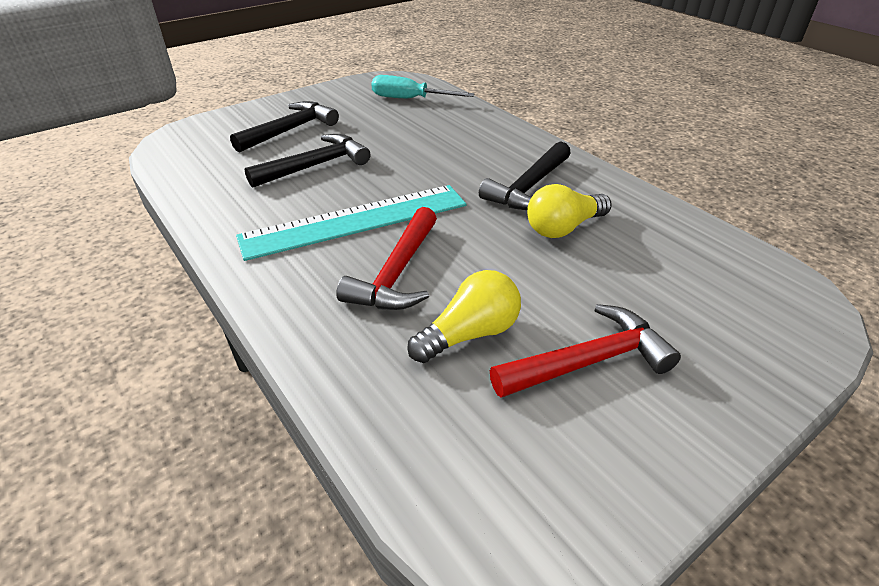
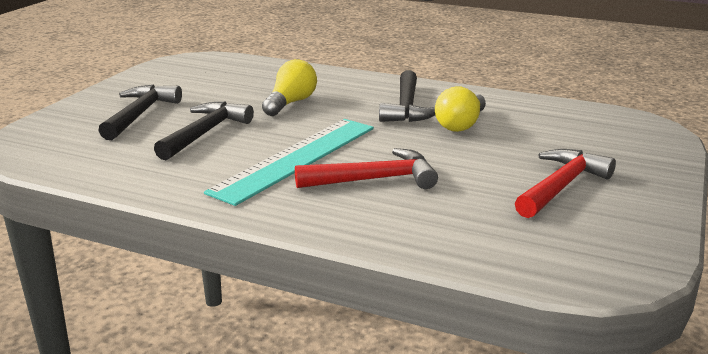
camera: 30 degrees left, 15 degrees down
red hammer [336,207,437,310] -> red hammer turned 90 degrees counterclockwise [295,148,438,189]
turquoise screwdriver [371,75,474,98] -> none
yellow light bulb [407,270,521,363] -> yellow light bulb moved to [262,59,317,116]

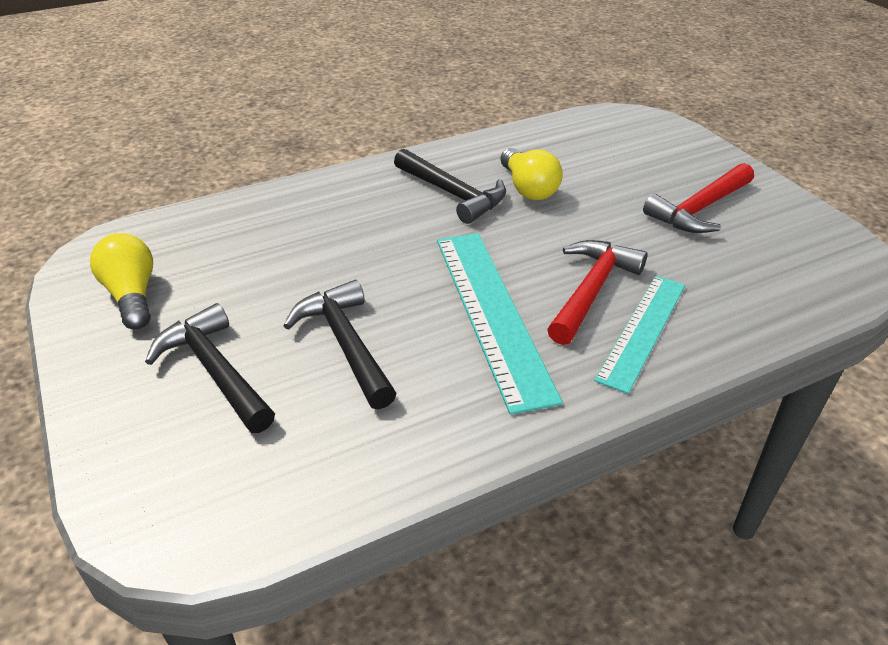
camera: 50 degrees left, 15 degrees up
yellow light bulb [262,59,317,116] -> yellow light bulb moved to [90,233,153,329]
red hammer [515,149,616,218] -> red hammer turned 120 degrees counterclockwise [643,163,754,233]
none -> turquoise ruler [595,275,685,394]

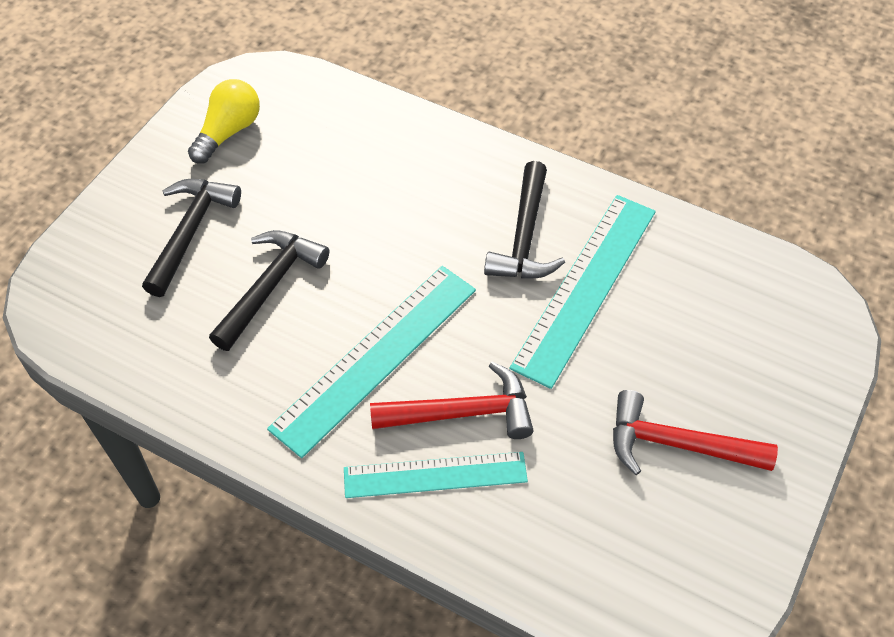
camera: 55 degrees right, 15 degrees up
yellow light bulb [500,148,563,200] -> turquoise ruler [509,195,656,389]

